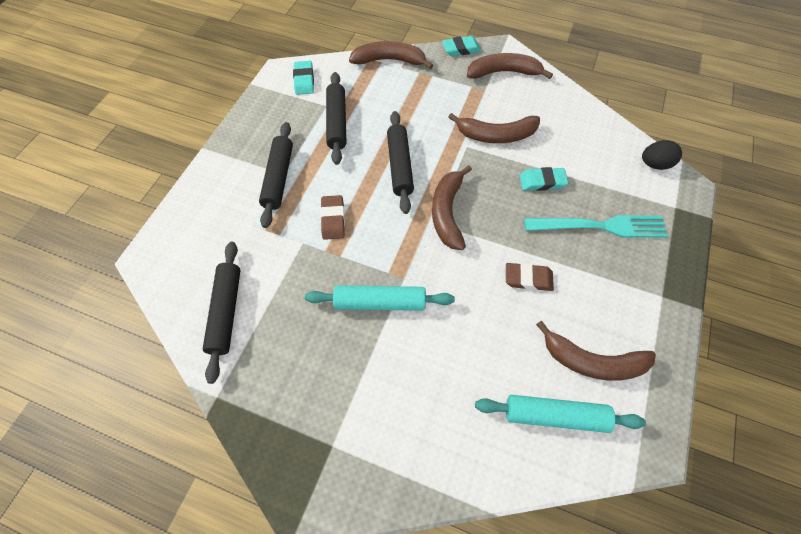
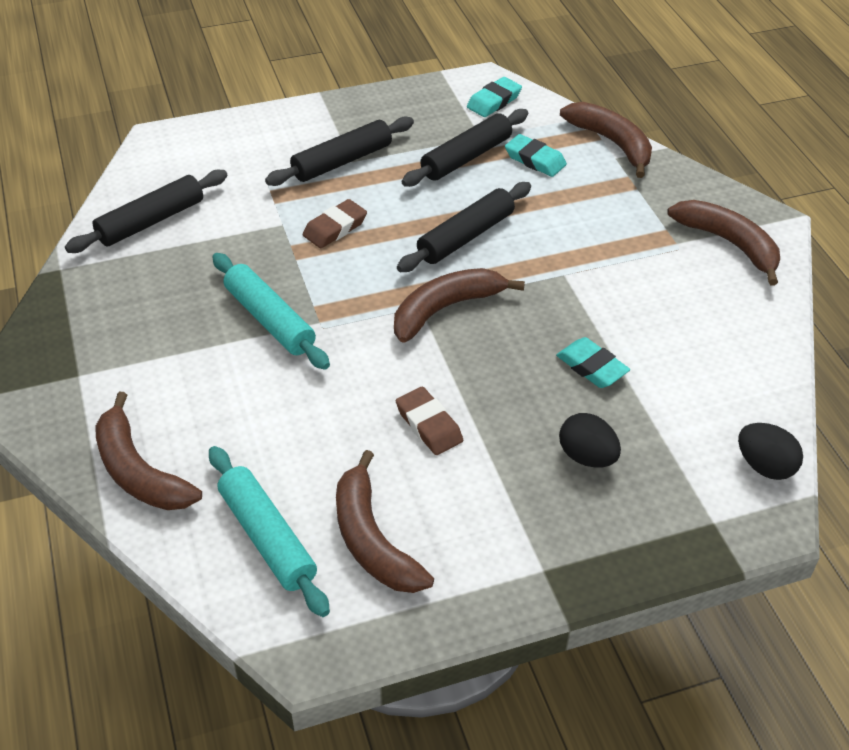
camera: 50 degrees right, 15 degrees down
turquoise eraser [442,36,481,56] -> turquoise eraser moved to [505,134,567,177]
brown banana [448,113,540,143] -> brown banana moved to [95,392,202,510]
turquoise fork [524,215,668,238] -> black egg [559,413,621,467]

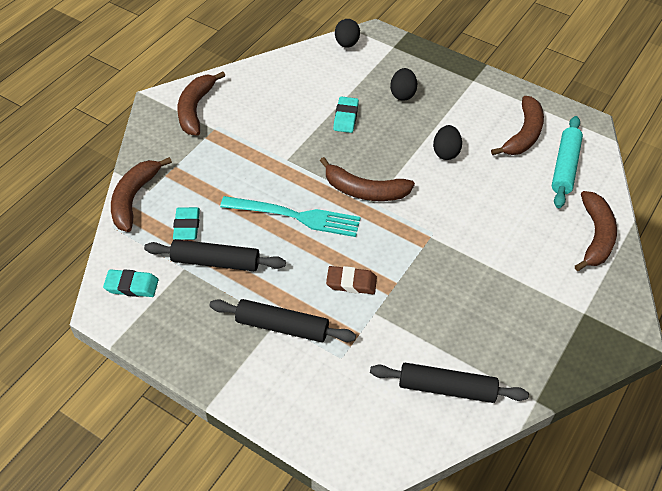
camera: 130 degrees left, 5 degrees up
turquoise rolling pin [212,253,330,370] -> none
brown eraser [396,387,463,455] -> black egg [433,125,462,160]
black rolling pin [397,182,531,272] -> turquoise fork [220,196,361,237]

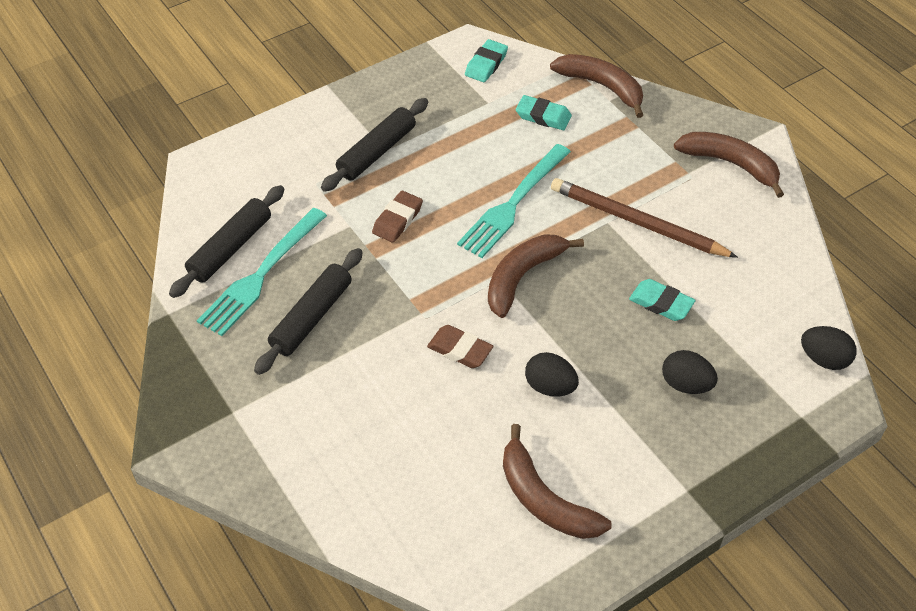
camera: 115 degrees right, 0 degrees up
black rolling pin [144,239,286,271] -> black rolling pin moved to [254,248,363,375]
turquoise rolling pin [552,116,583,208] -> none
brown banana [575,191,617,271] -> none
none -> turquoise fork [197,208,327,336]
none -> brown eraser [427,325,493,368]
none -> brown pencil [551,178,738,258]

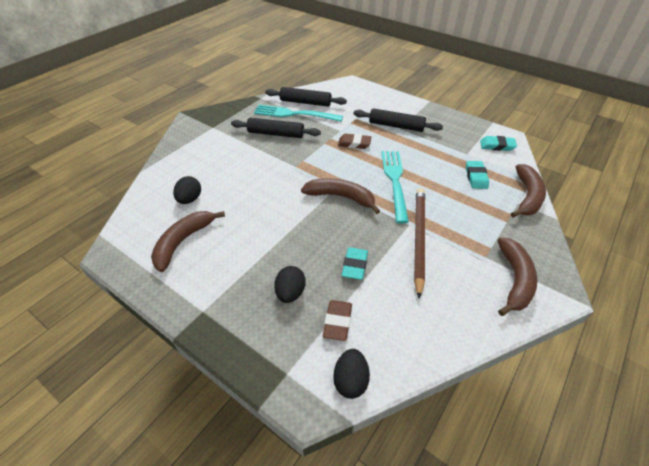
camera: 70 degrees right, 5 degrees down
brown eraser [427,325,493,368] -> brown eraser moved to [323,300,352,341]
turquoise fork [457,144,571,258] -> turquoise fork turned 75 degrees clockwise [381,151,409,223]
black egg [525,352,579,397] -> black egg moved to [173,176,201,204]

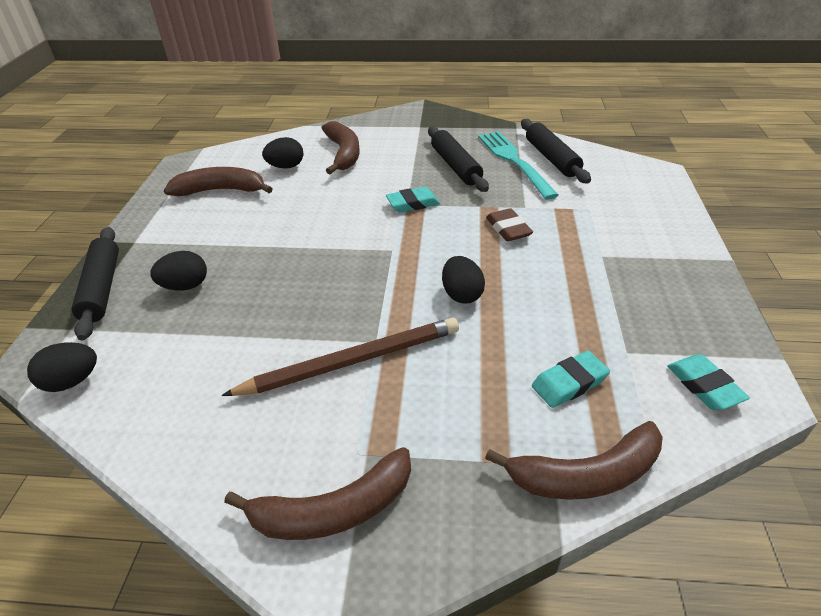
camera: 60 degrees right, 5 degrees down
brown banana [301,178,380,214] -> brown banana moved to [322,121,360,174]
brown eraser [323,300,352,341] -> none
turquoise eraser [342,247,368,280] -> turquoise eraser moved to [386,187,440,212]
black rolling pin [353,108,443,132] -> black rolling pin moved to [72,227,119,340]
turquoise fork [381,151,409,223] -> black egg [442,256,485,303]

